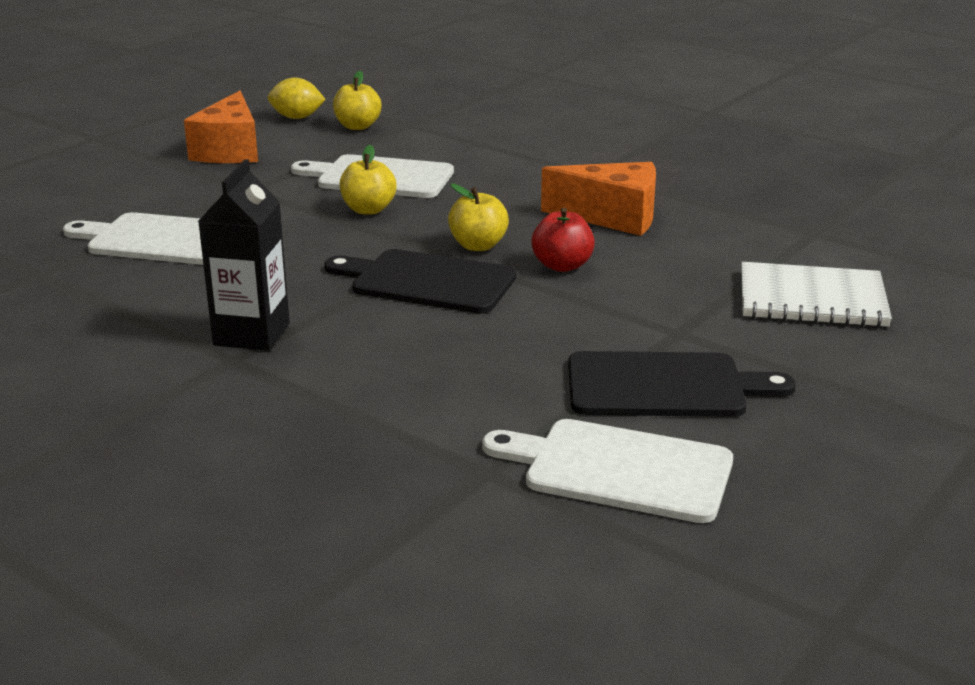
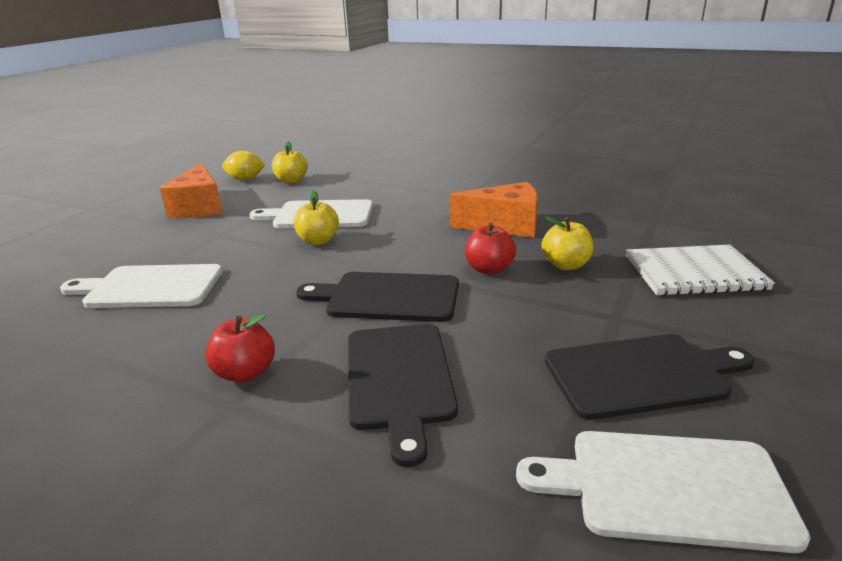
camera: 10 degrees left, 0 degrees up
black carton [198,159,290,351] -> red apple [205,314,275,383]
yellow apple [448,183,509,251] -> yellow apple moved to [542,216,593,270]
none -> black cutting board [348,324,458,467]

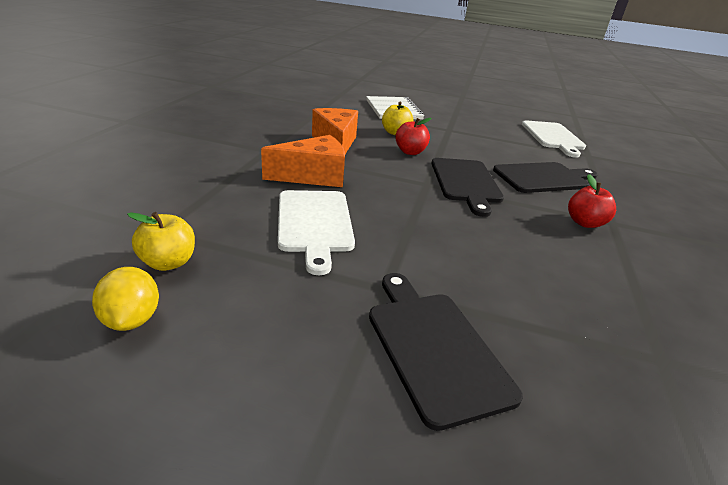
camera: 105 degrees left, 5 degrees up
white cutting board [60,264,223,308] -> none
orange cheese [160,163,223,218] -> orange cheese moved to [261,135,345,187]
yellow apple [293,190,339,245] -> none
black cutting board [545,334,754,420] -> black cutting board moved to [369,273,523,431]

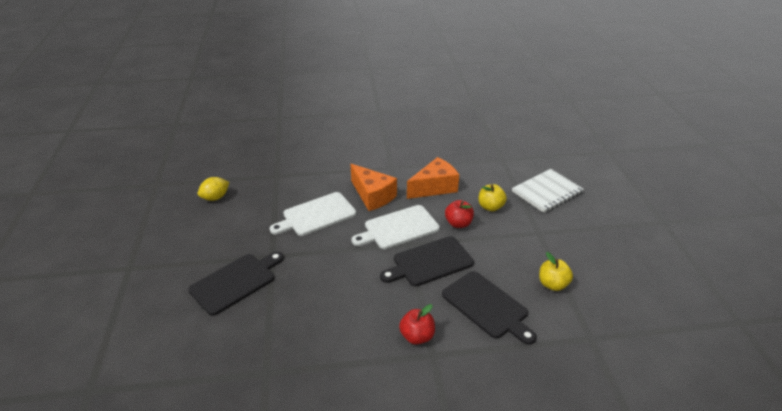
camera: 70 degrees right, 5 degrees up
yellow apple [127,212,195,271] -> yellow apple moved to [539,252,573,291]
white cutting board [522,120,586,158] -> white cutting board moved to [351,205,440,249]

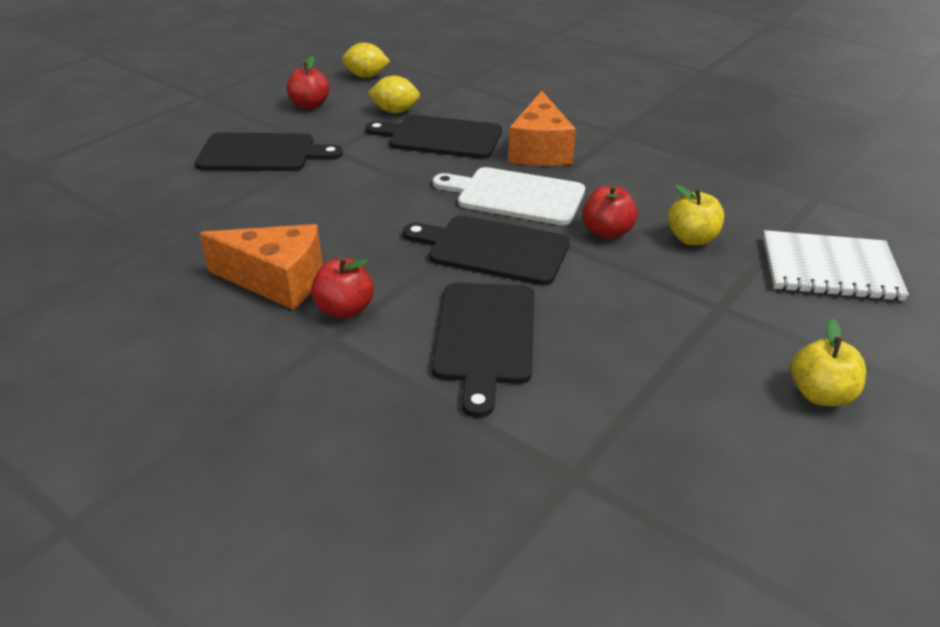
camera: 45 degrees right, 0 degrees up
white cutting board [270,192,356,236] -> black cutting board [366,115,502,159]
orange cheese [407,157,459,199] -> orange cheese moved to [199,224,323,310]
yellow apple [539,252,573,291] -> yellow apple moved to [791,319,866,406]
none -> red apple [287,56,330,109]
none -> yellow lemon [368,75,420,113]

